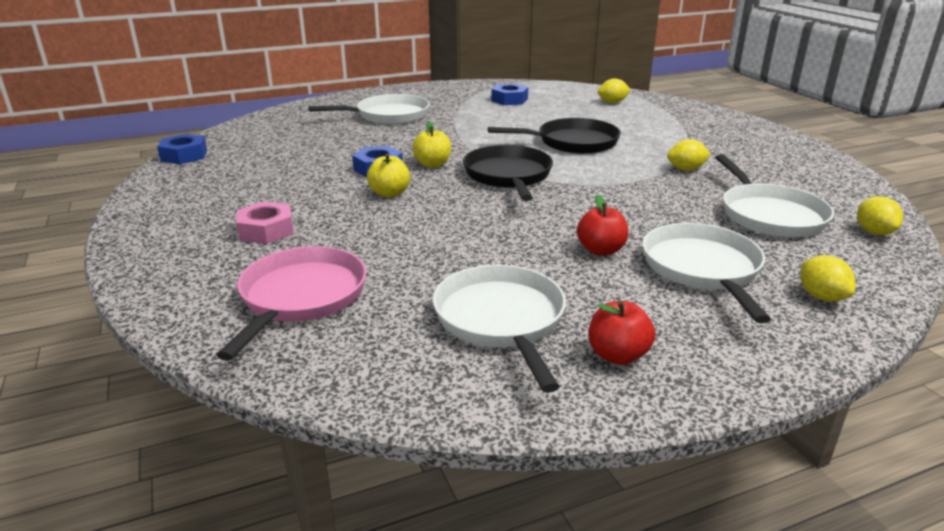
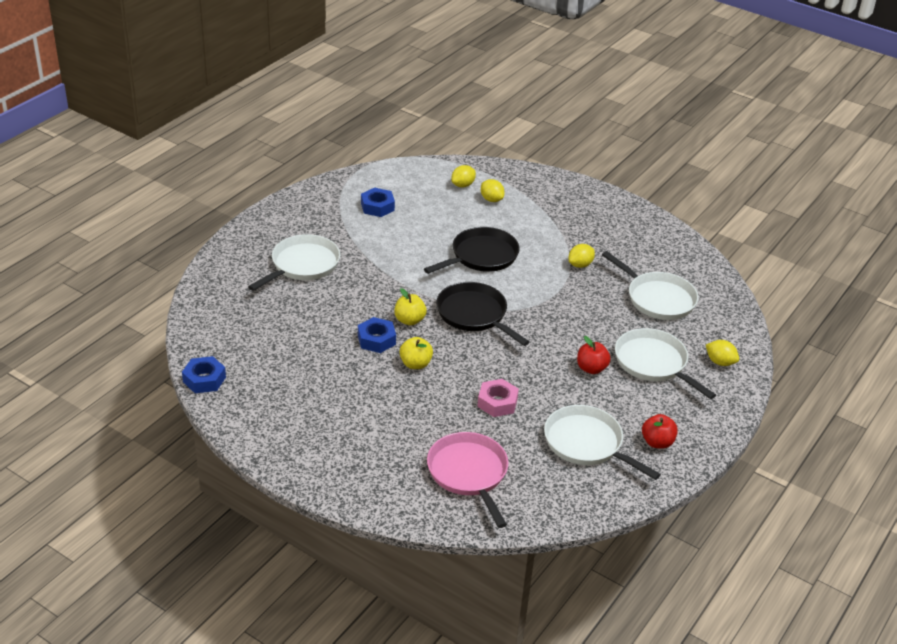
camera: 35 degrees left, 10 degrees up
pink nut [236,201,294,244] -> pink nut moved to [477,379,519,417]
yellow lemon [857,196,903,235] -> yellow lemon moved to [481,179,505,202]

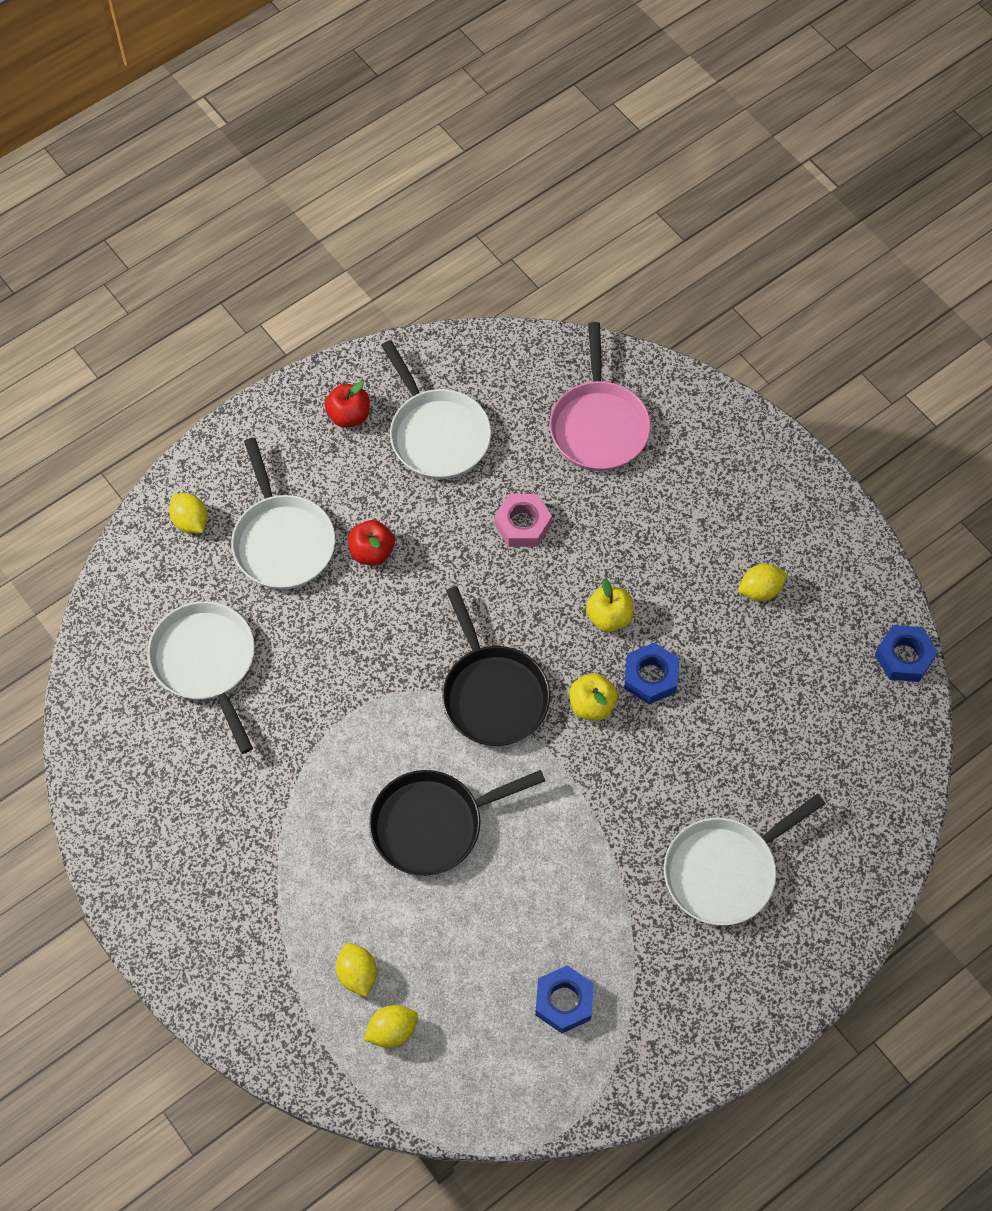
camera: 160 degrees left, 25 degrees up
yellow lemon [568,244,595,268] -> yellow lemon moved to [738,564,787,601]

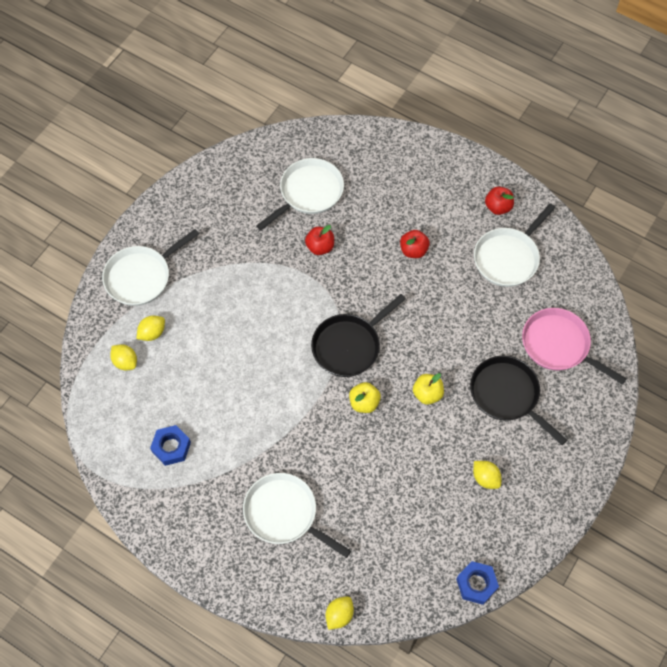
camera: 70 degrees right, 0 degrees up
yellow lemon [169,493,208,533] -> yellow lemon moved to [326,596,354,630]
white pan [231,438,335,589] -> white pan moved to [102,229,199,306]
black pan [369,770,545,876] -> black pan moved to [470,356,567,445]
pink nut [494,494,552,547] -> none
pink pan [549,322,651,471] -> pink pan turned 60 degrees clockwise [522,308,627,385]
blue nut [624,642,679,704] -> none
none -> red apple [305,225,334,255]

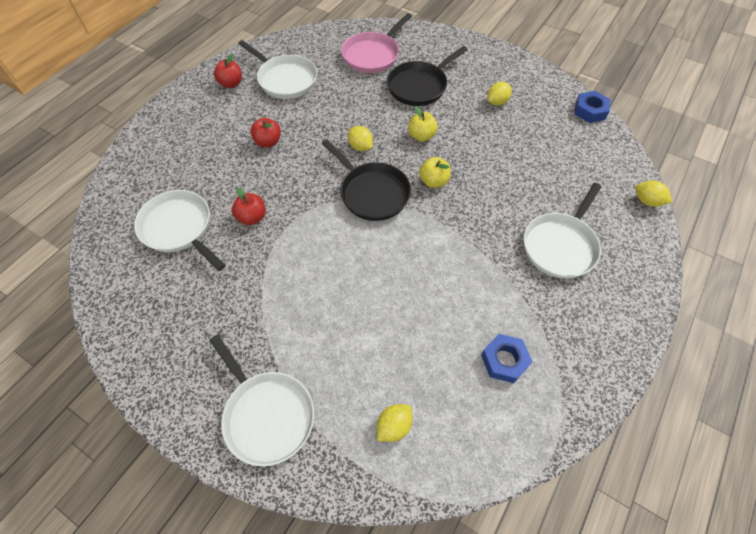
camera: 90 degrees left, 5 degrees down
yellow lemon [137,316,165,341] -> yellow lemon moved to [348,126,373,151]

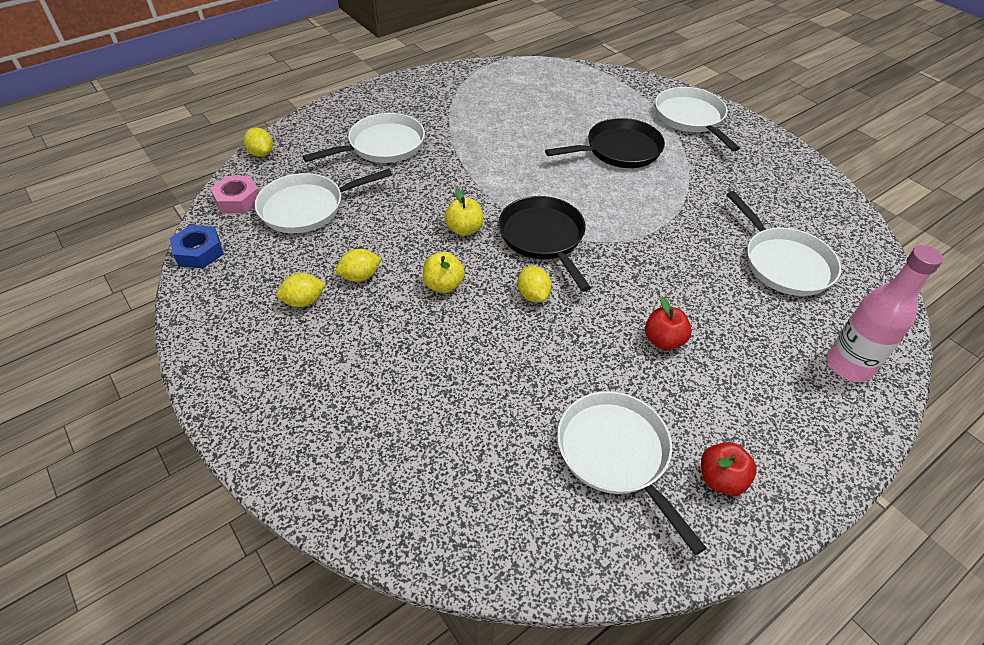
camera: 160 degrees left, 10 degrees down
red apple [232,187,266,225] -> none
pink pan [341,13,412,73] -> none
yellow lemon [377,404,413,442] -> yellow lemon moved to [336,249,382,282]
black pan [387,46,468,106] -> black pan moved to [545,118,665,168]
blue nut [481,334,533,383] -> none
none -> pink nut [210,176,259,213]
none -> white pan [255,169,392,233]
none -> pink bottle [827,245,943,382]

